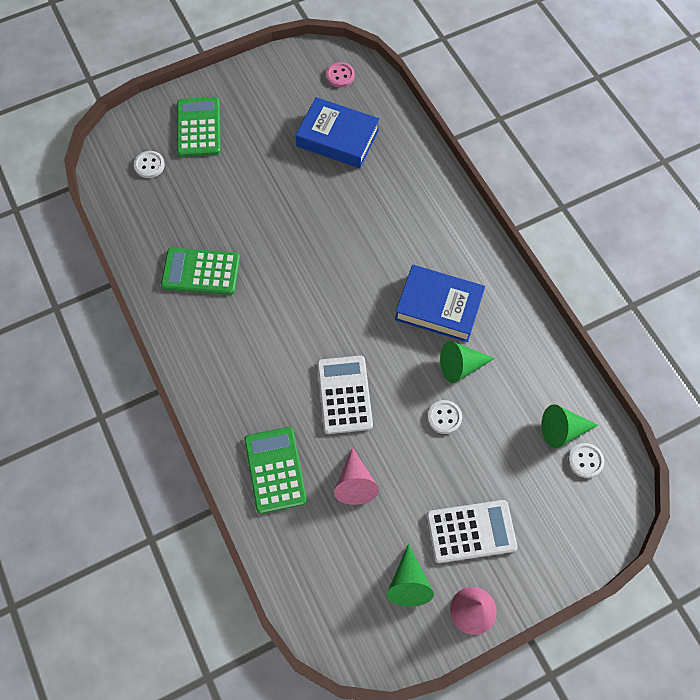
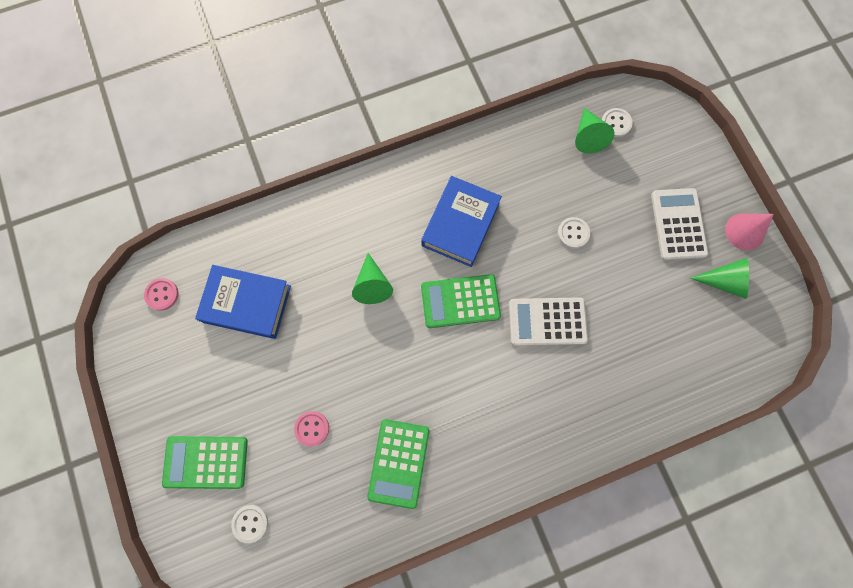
camera: 85 degrees left, 10 degrees up
green calculator [244,427,307,514] -> green calculator moved to [421,274,501,328]
blue book [295,97,380,168] -> blue book turned 75 degrees clockwise [195,265,291,339]
pink cone [334,447,379,505] -> none
green cone [440,341,495,383] -> green cone moved to [352,253,393,304]
none -> pink button [294,411,329,447]

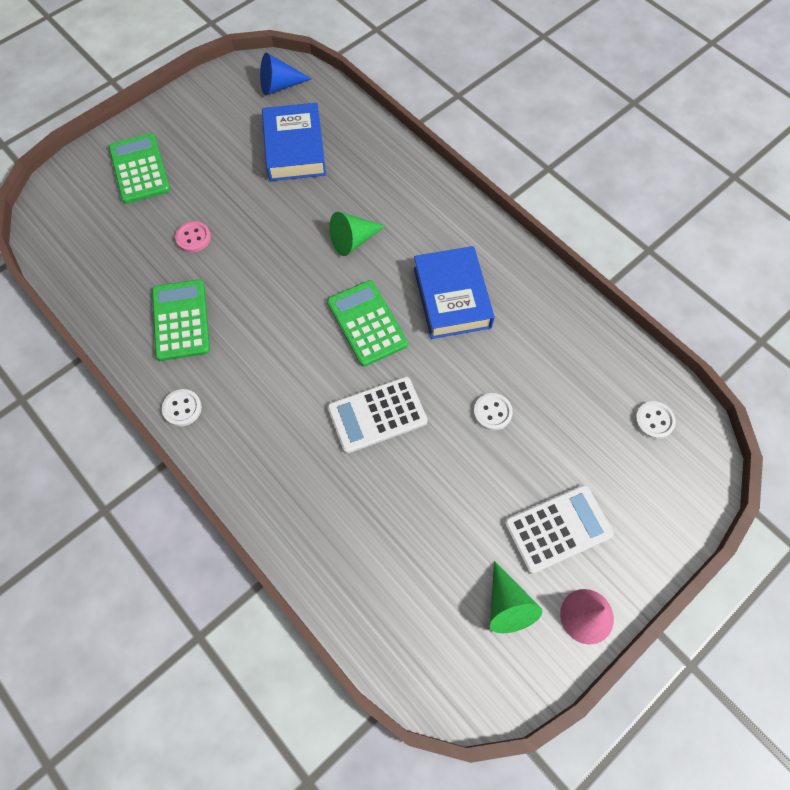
camera: 70 degrees right, 10 degrees down
pink button [144,278,179,311] -> blue cone [260,53,312,95]
white button [231,505,268,543] -> white button moved to [162,389,202,427]
green calculator [367,419,429,509] -> green calculator turned 90 degrees clockwise [152,279,210,361]
blue book [421,176,502,267] -> blue book turned 75 degrees clockwise [414,246,495,339]
white calculator [509,297,588,346] -> white calculator turned 90 degrees counterclockwise [327,376,428,454]
green cone [575,108,614,154] -> none

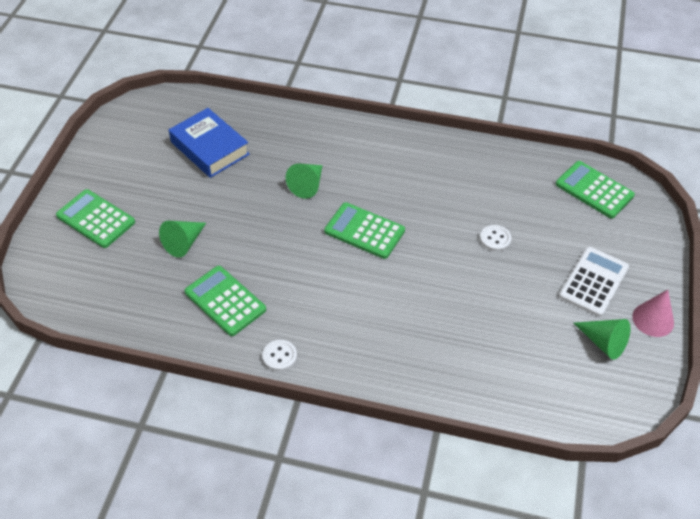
camera: 35 degrees left, 15 degrees down
pink button [175,221,211,252] -> green cone [159,221,206,258]
blue cone [260,53,312,95] -> none
white calculator [327,376,428,454] -> none
blue book [414,246,495,339] -> none
white button [635,401,676,439] -> green calculator [556,161,635,219]

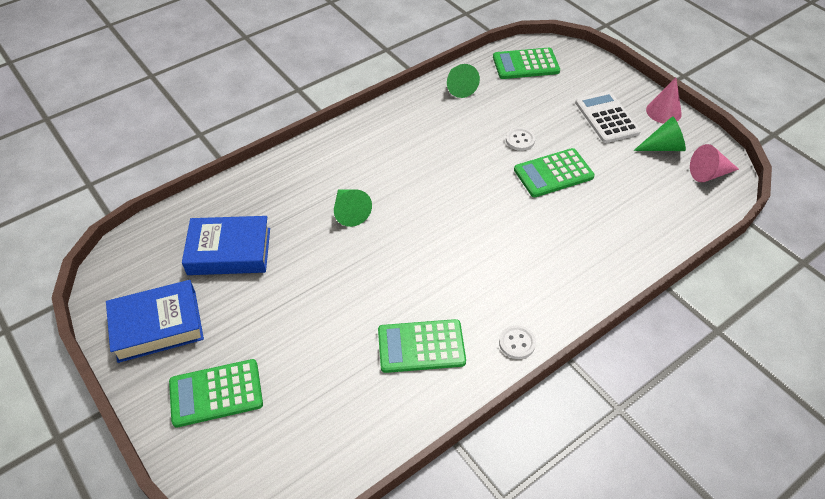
camera: 50 degrees left, 0 degrees up
green cone [159,221,206,258] -> green cone moved to [447,64,480,98]
green calculator [324,202,405,259] -> green calculator moved to [514,148,595,197]
none -> blue book [106,280,204,363]
none -> pink cone [690,144,739,182]

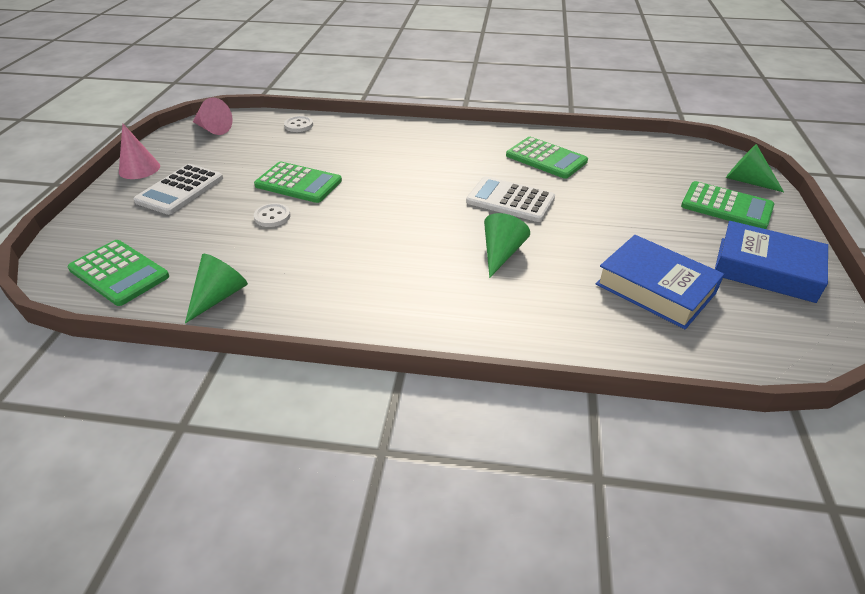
camera: 135 degrees left, 10 degrees down
white button [499,325,536,359] -> white button moved to [284,116,313,132]
green cone [633,116,686,151] -> green cone moved to [726,144,784,192]
none -> white calculator [466,176,555,222]

